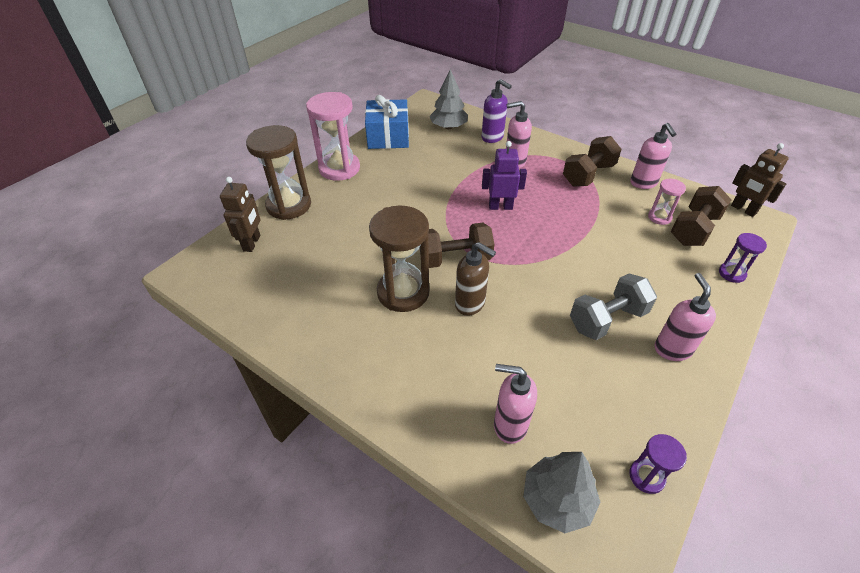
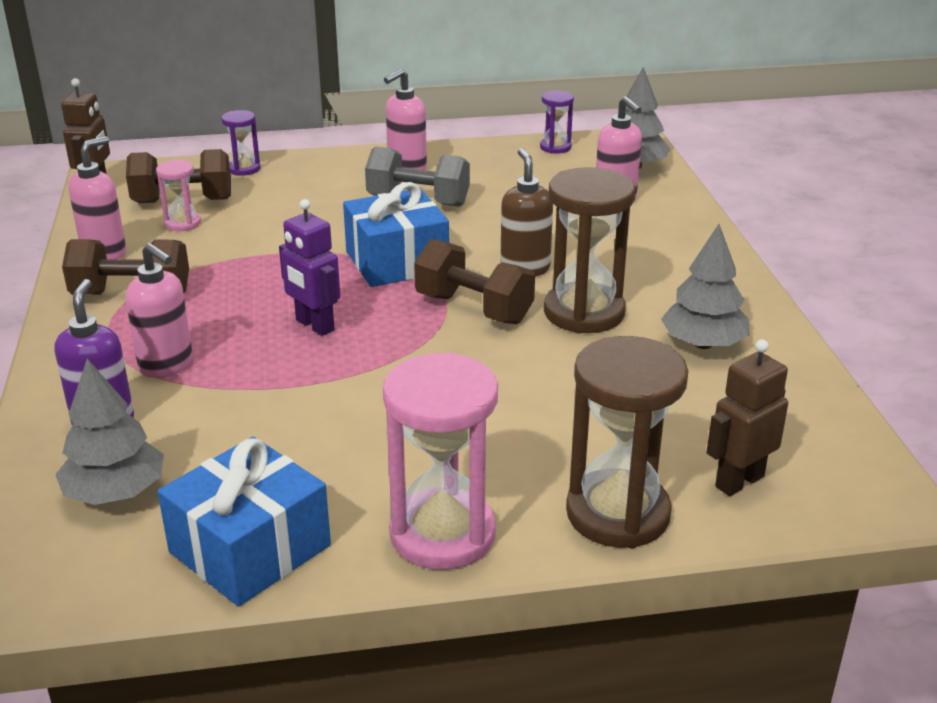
camera: 135 degrees left, 15 degrees down
none -> blue gift [343,182,449,287]
none -> grey tree [661,224,750,349]

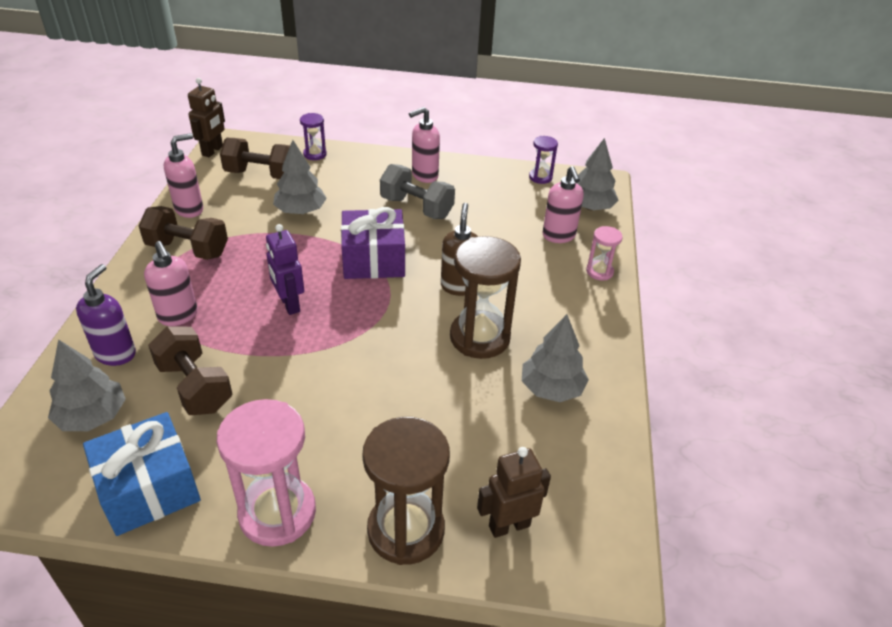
camera: 15 degrees right, 10 degrees up
pink hourglass [156,160,201,231] -> pink hourglass moved to [586,226,623,280]
blue gift [343,182,449,287] -> purple gift [341,207,405,279]
brown dumbbell [414,239,535,324] -> brown dumbbell moved to [148,326,232,415]
none -> grey tree [273,140,327,214]

